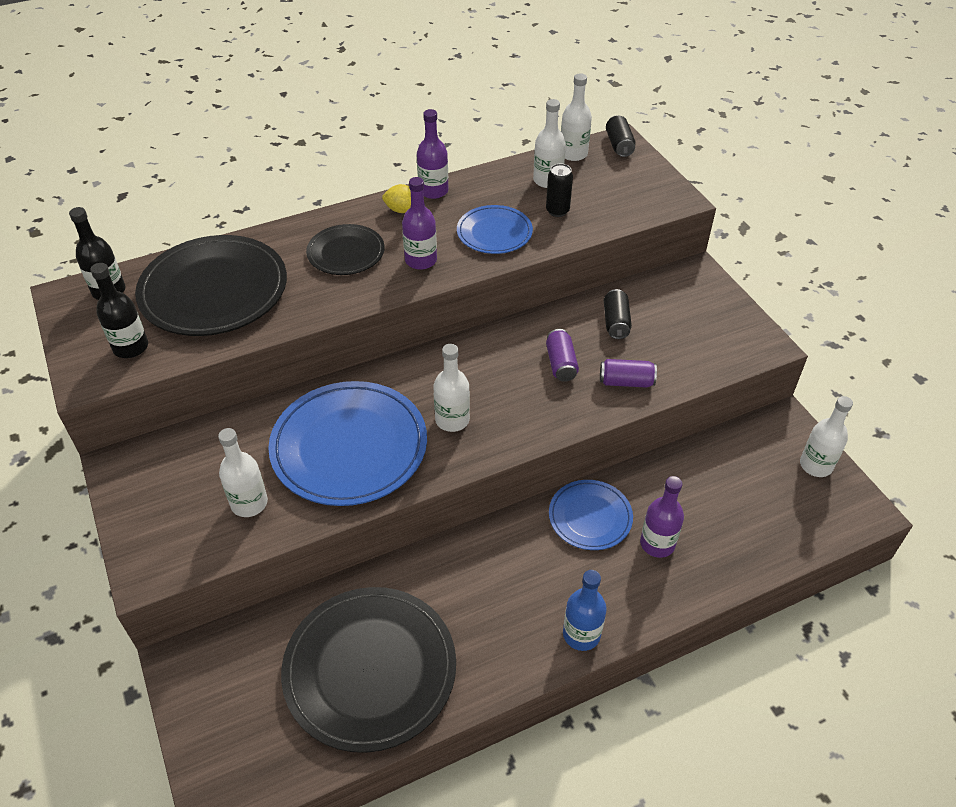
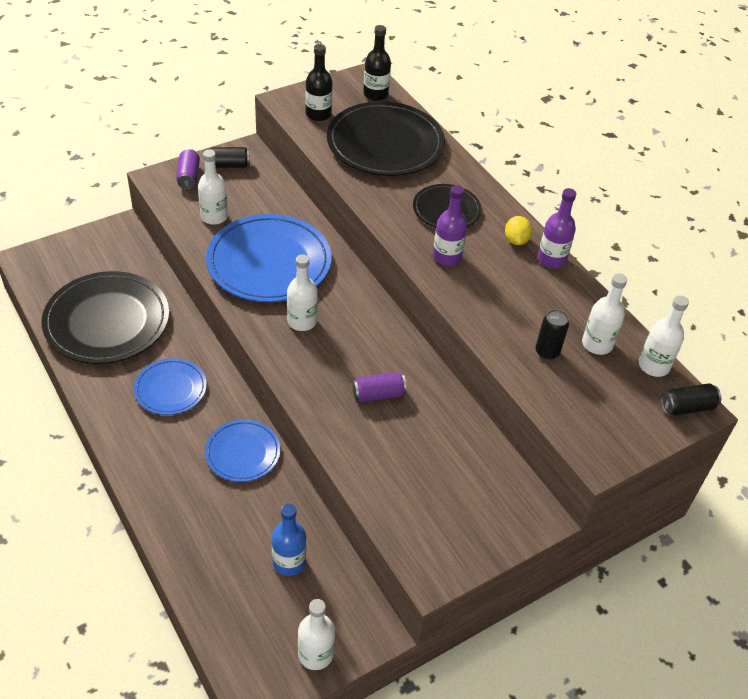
camera: 80 degrees right, 0 degrees up
blue plate [457,205,533,254] -> blue plate moved to [134,358,207,415]
blue bottle [563,570,607,651] -> blue bottle moved to [271,504,307,576]
purple can [600,359,657,388] -> purple can moved to [176,149,200,189]
black can [604,289,632,339] -> black can moved to [207,147,250,168]
purple bottle [640,476,684,558] -> none

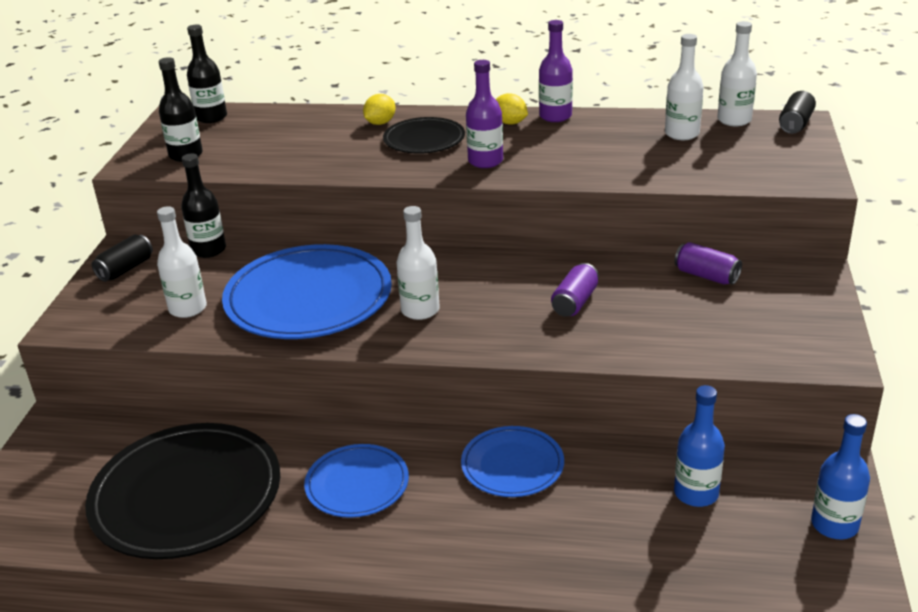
camera: 45 degrees left, 15 degrees down
purple can [176,149,200,189] -> purple can moved to [674,242,742,285]
white bottle [298,599,335,670] -> blue bottle [811,414,870,539]
black plate [327,101,445,176] -> none
black can [536,309,569,360] -> none
none -> black bottle [181,154,226,258]
none -> yellow lemon [363,94,396,125]

